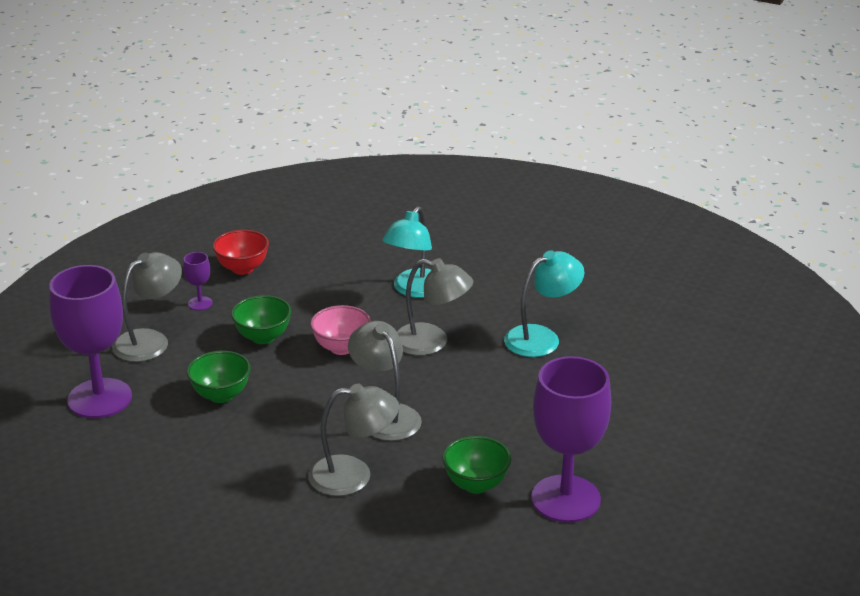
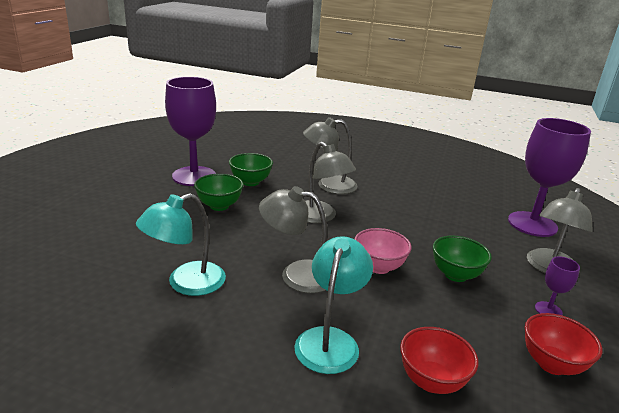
camera: 170 degrees right, 5 degrees down
green bowl [187,351,251,403] -> green bowl moved to [194,174,243,211]
none -> red bowl [400,327,478,394]

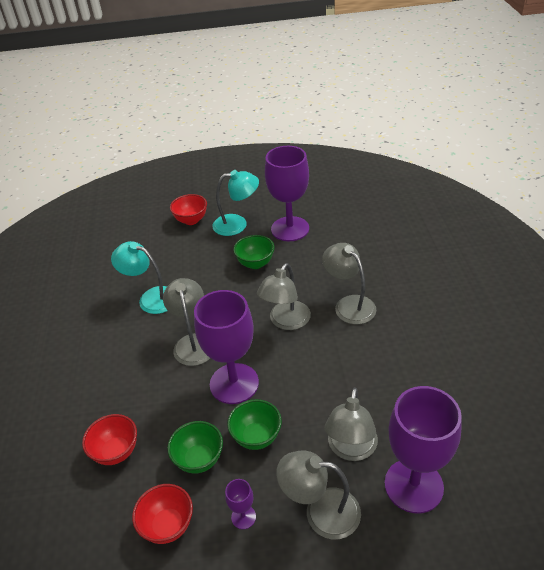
camera: 70 degrees right, 15 degrees up
green bowl [229,153,273,186] -> green bowl moved to [167,421,223,474]
turquoise lamp [294,236,373,374] -> turquoise lamp moved to [212,170,259,236]
pink bowl [354,228,412,274] -> purple goblet [194,290,259,404]
none -> red bowl [170,194,207,225]
none -> grey lamp [325,387,378,461]

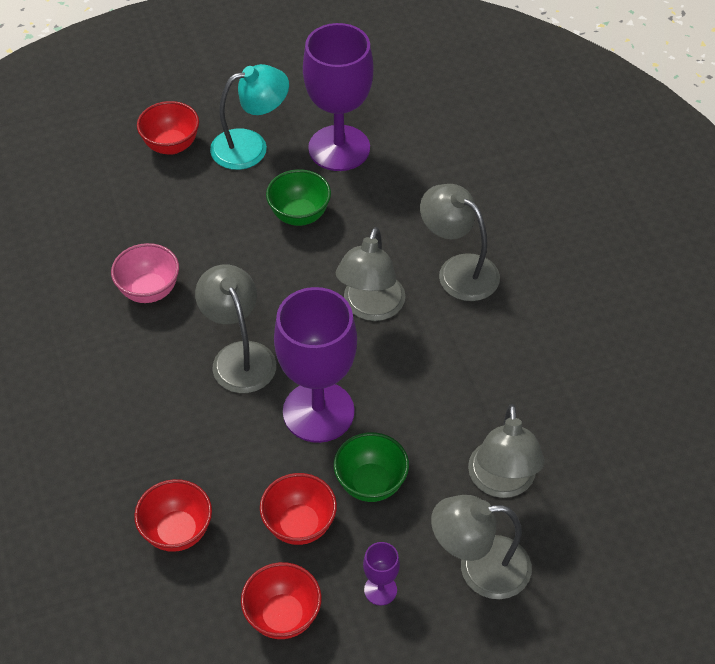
camera: 15 degrees left, 10 degrees up
turquoise lamp [111,241,168,314] -> pink bowl [111,243,179,303]
green bowl [167,421,223,474] -> red bowl [260,473,337,545]
purple goblet [385,386,462,514] -> none

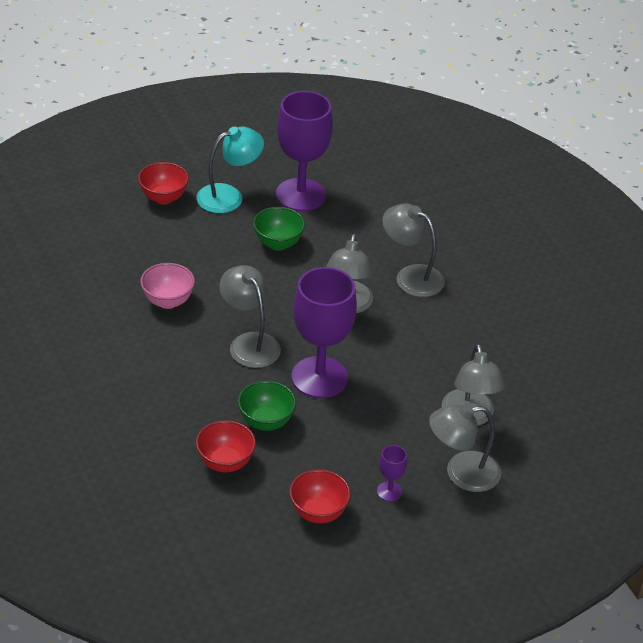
camera: 10 degrees left, 10 degrees down
red bowl [260,473,337,545] -> none
green bowl [334,432,409,502] -> green bowl moved to [238,381,296,431]

